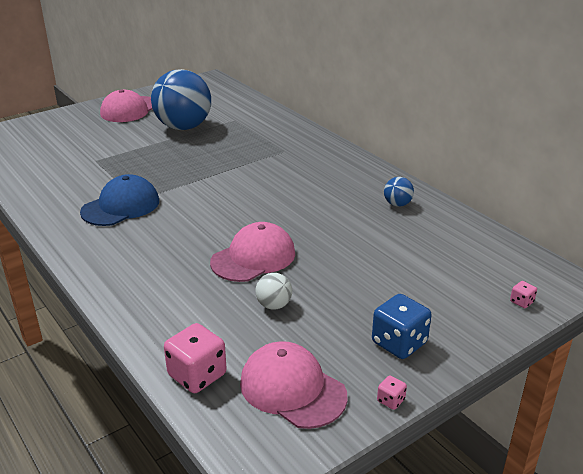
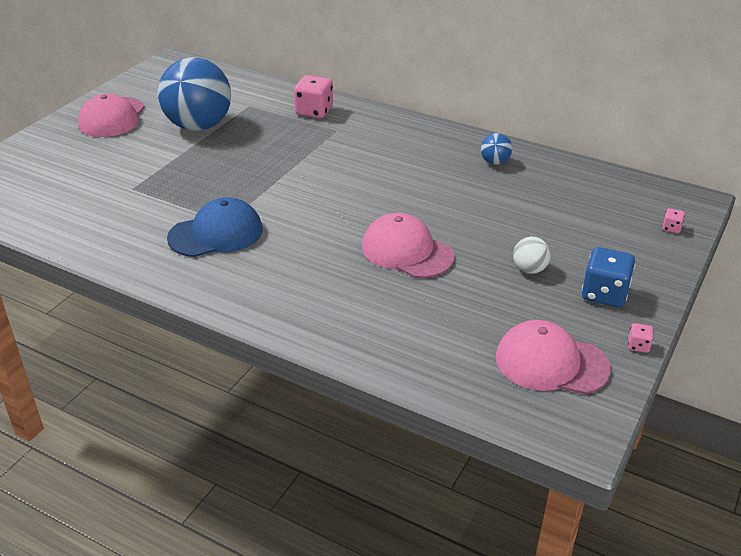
camera: 25 degrees left, 5 degrees up
blue cap [80,174,159,226] -> blue cap turned 45 degrees clockwise [167,197,263,257]
pink dice [164,323,227,393] -> pink dice moved to [294,75,333,118]
pink cap [210,222,295,282] -> pink cap turned 75 degrees counterclockwise [362,213,454,278]
white ball [255,273,292,309] -> white ball moved to [513,237,551,274]

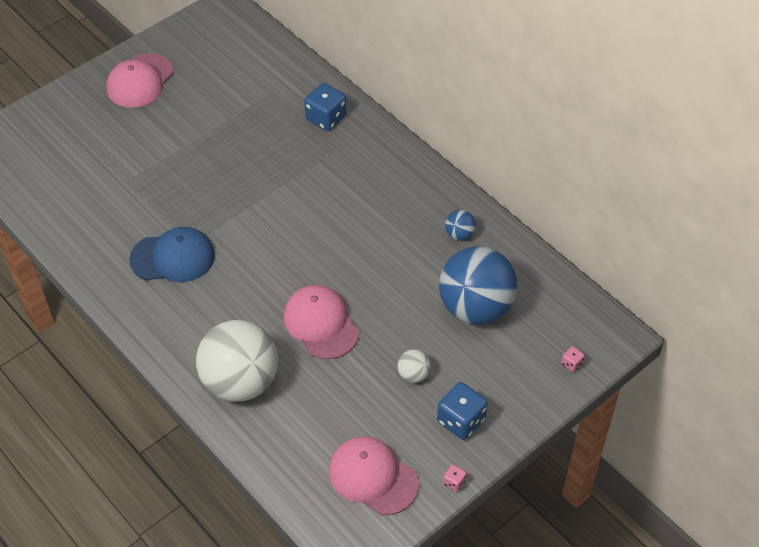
camera: 20 degrees right, 15 degrees up
blue ball [158,57,231,131] -> blue ball moved to [439,246,517,324]
pink dice [294,75,333,118] -> blue dice [304,83,346,131]
none -> white ball [196,320,278,402]

